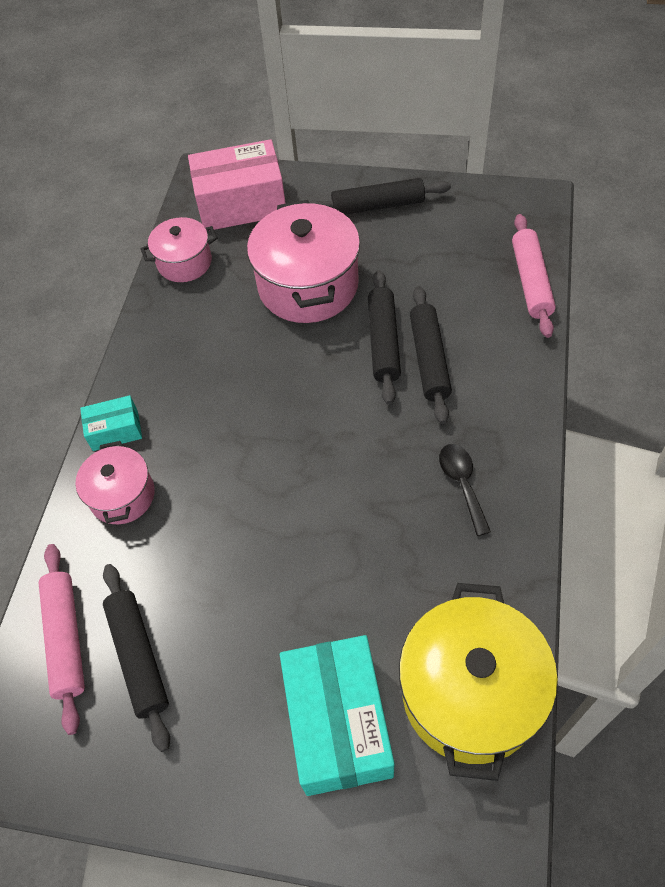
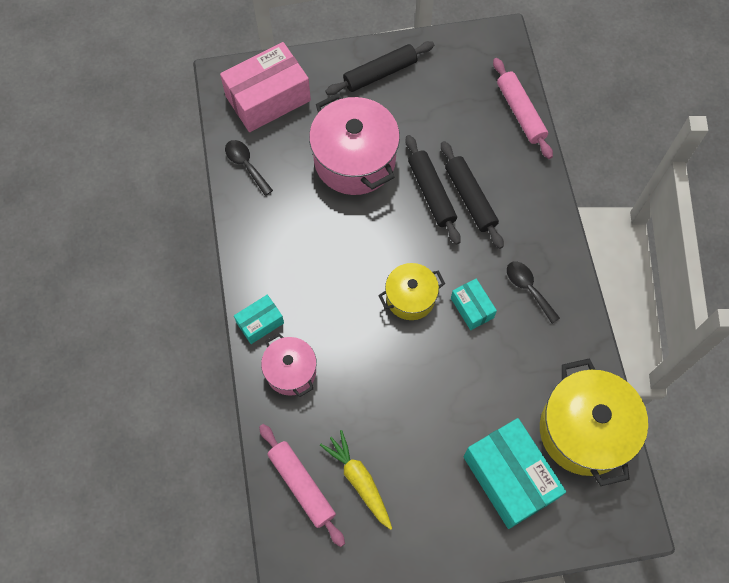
camera: 25 degrees left, 10 degrees up
black rolling pin [103,564,170,752] -> yellow carrot [320,430,392,530]
pink pot [141,217,217,282] -> black spoon [225,140,273,196]
none -> yellow pot [378,263,445,320]
none -> turquoise box [451,278,497,330]

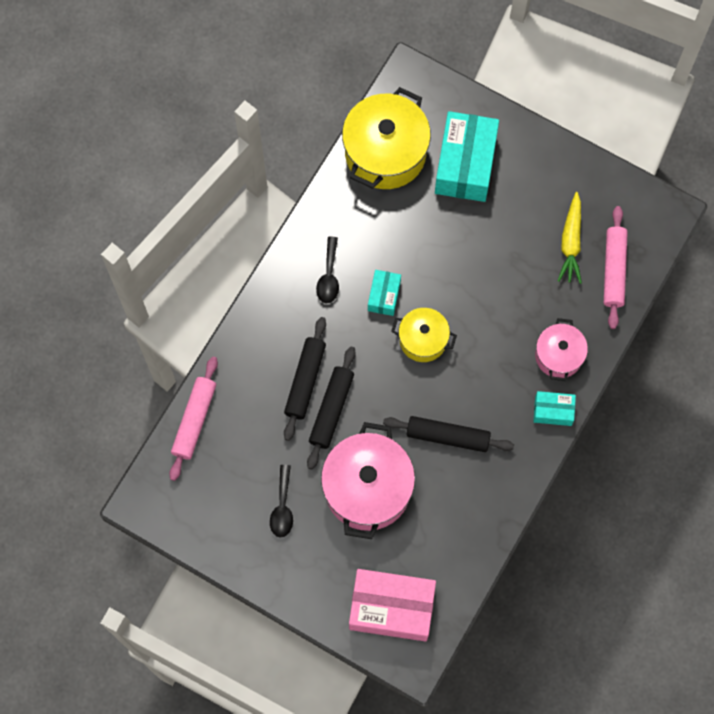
camera: 140 degrees left, 5 degrees up
black spoon [225,140,273,196] -> black spoon moved to [270,465,293,538]
black rolling pin [325,41,434,95] -> black rolling pin moved to [383,416,514,452]

